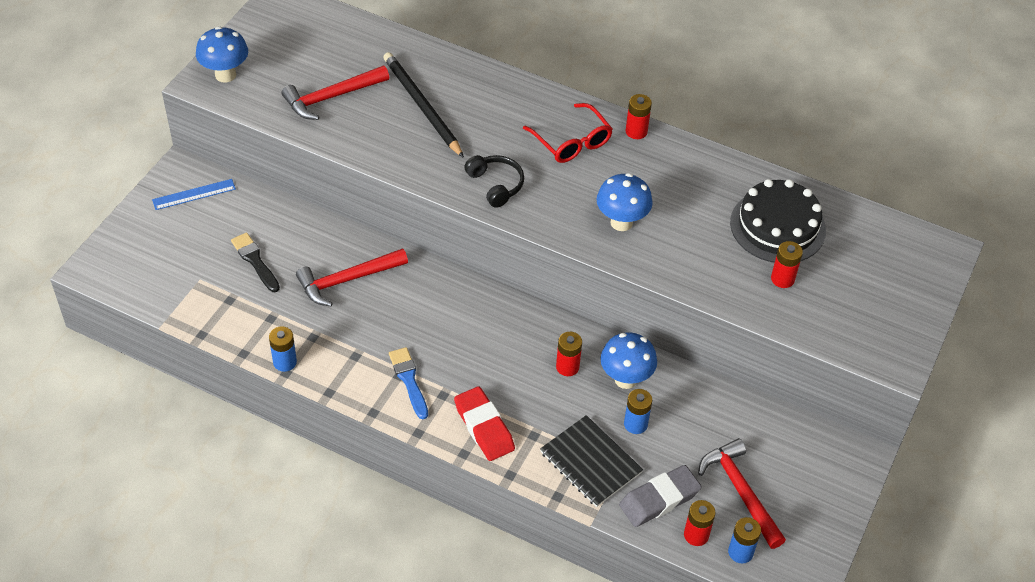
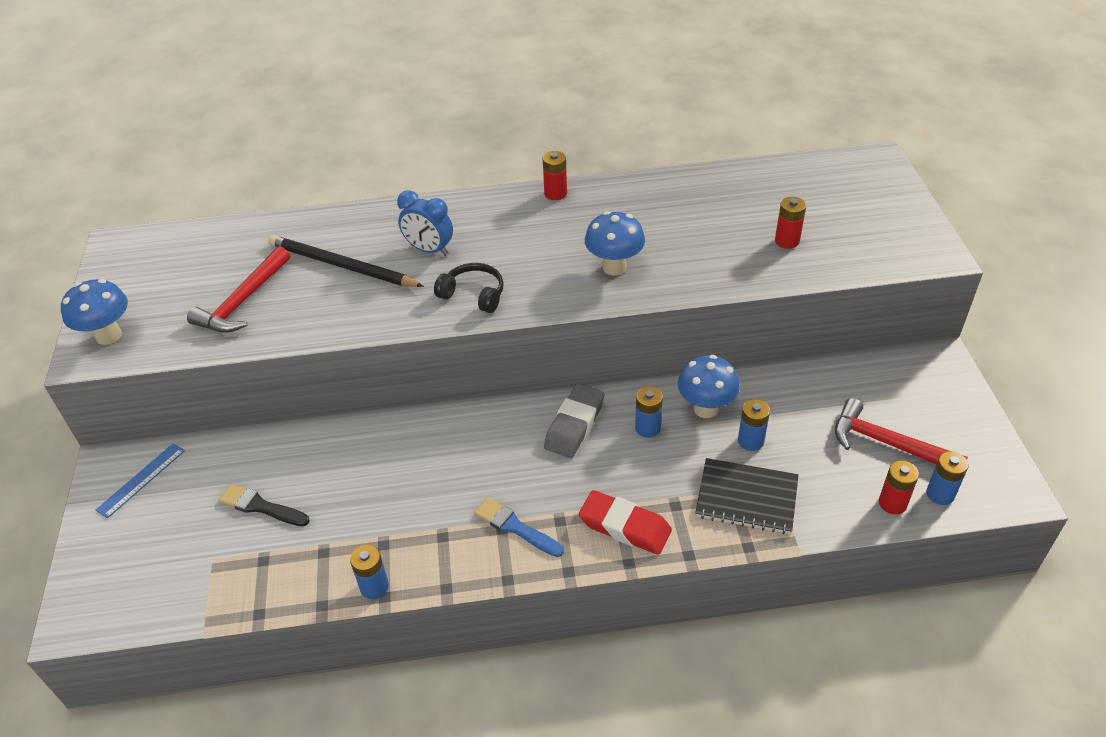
camera: 30 degrees left, 5 degrees down
red hammer [296,248,408,306] -> none
red glasses [523,103,613,163] -> none
red battery [556,332,582,376] -> blue battery [635,386,663,438]
grey eraser [619,465,702,527] -> grey eraser moved to [544,384,604,458]
black cake [730,179,826,263] -> none
none -> blue clock [397,190,453,256]

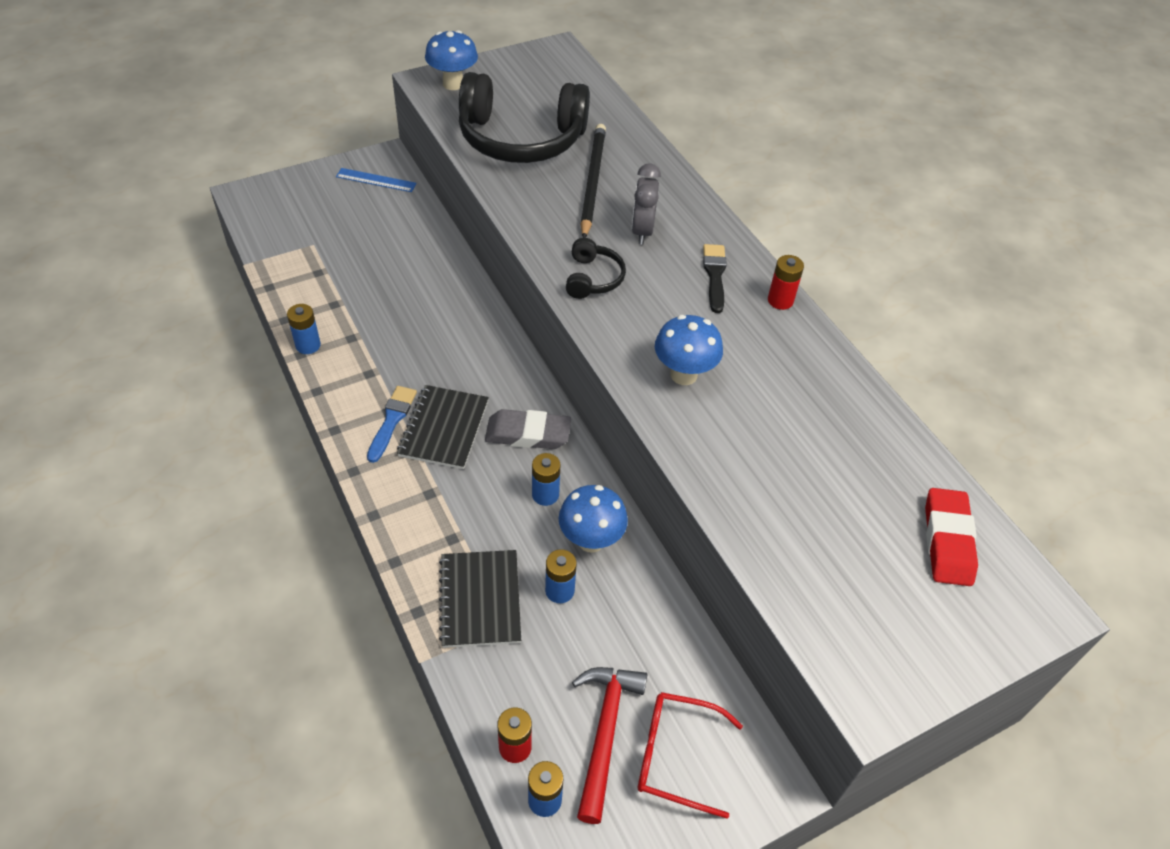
camera: 65 degrees right, 5 degrees up
red hammer [187,246,290,333] -> black headphones [459,72,590,163]
black brush [218,484,310,526] -> black brush moved to [703,244,727,313]
blue clock [397,190,453,256] -> grey clock [632,163,661,245]
red eraser [579,490,672,555] -> red eraser moved to [925,488,978,586]
red battery [775,197,806,249] -> none
none -> black notebook [397,385,489,469]
none -> red glasses [638,692,743,819]

